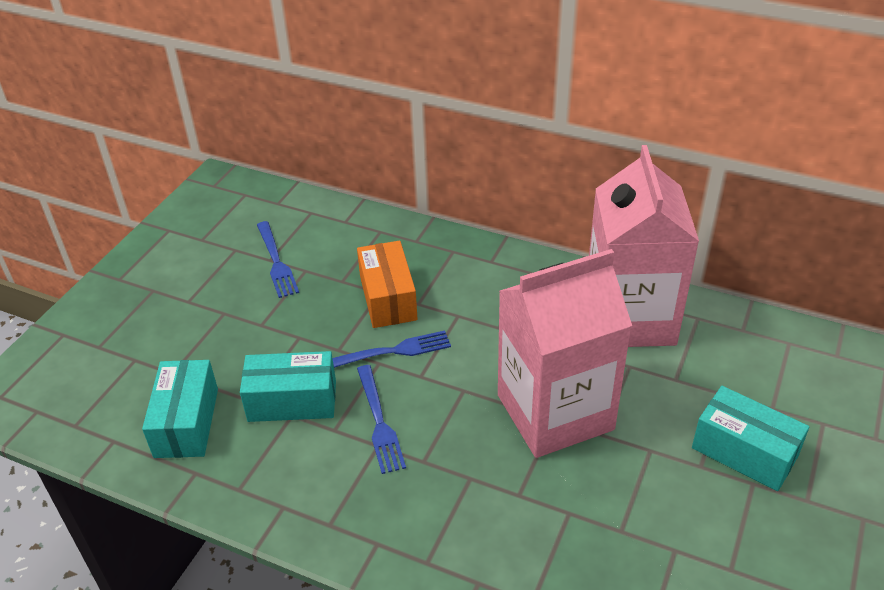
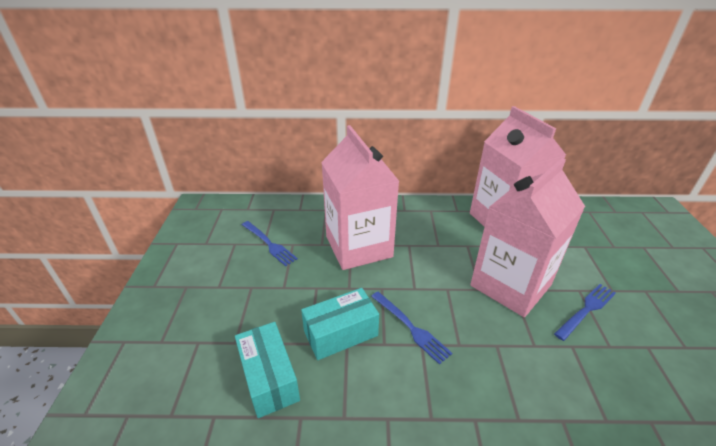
camera: 25 degrees left, 5 degrees down
blue fork [333,330,451,368] -> blue fork moved to [554,284,616,341]
orange box [357,241,418,328] -> pink carton [321,125,399,270]
turquoise box [692,386,809,491] -> none

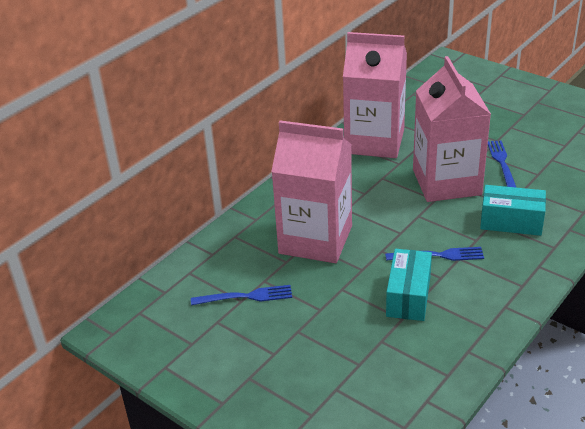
camera: 50 degrees left, 0 degrees up
turquoise box [235,322,300,418] -> turquoise box moved to [480,185,546,236]

